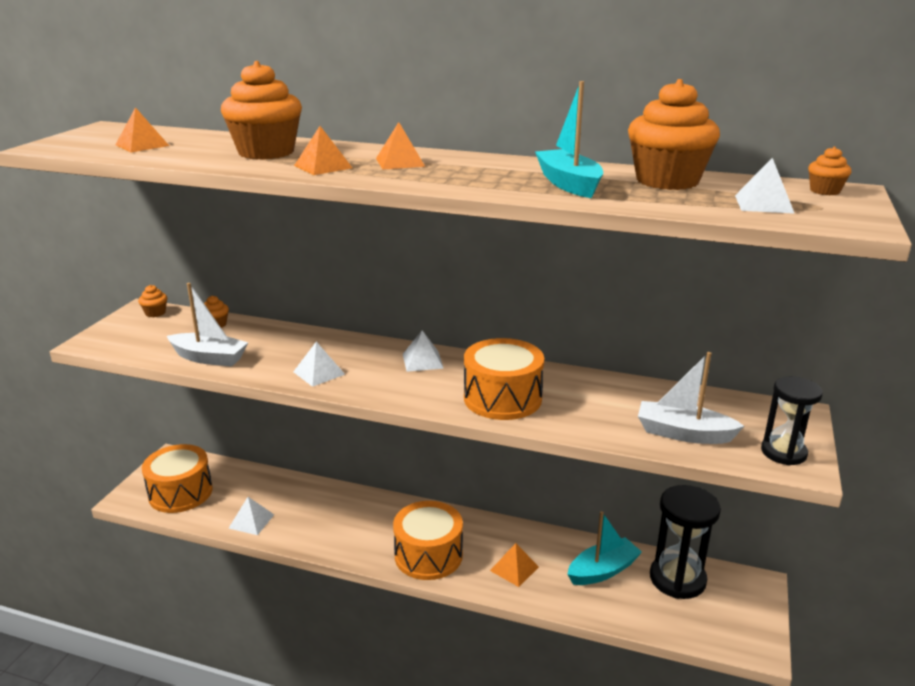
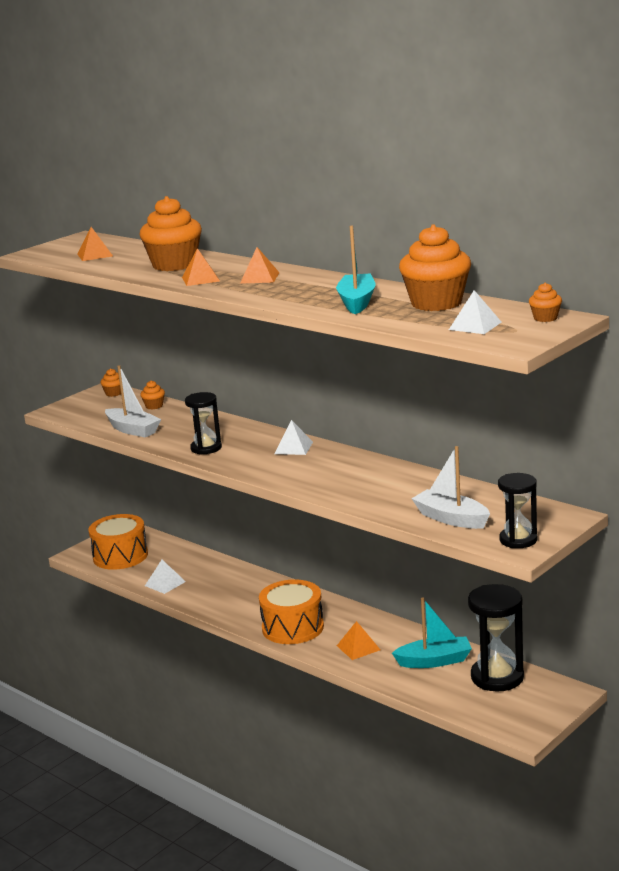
camera: 25 degrees right, 5 degrees down
white pyramid [293,342,345,387] -> black hourglass [185,392,222,455]
orange drum [464,338,544,420] -> none

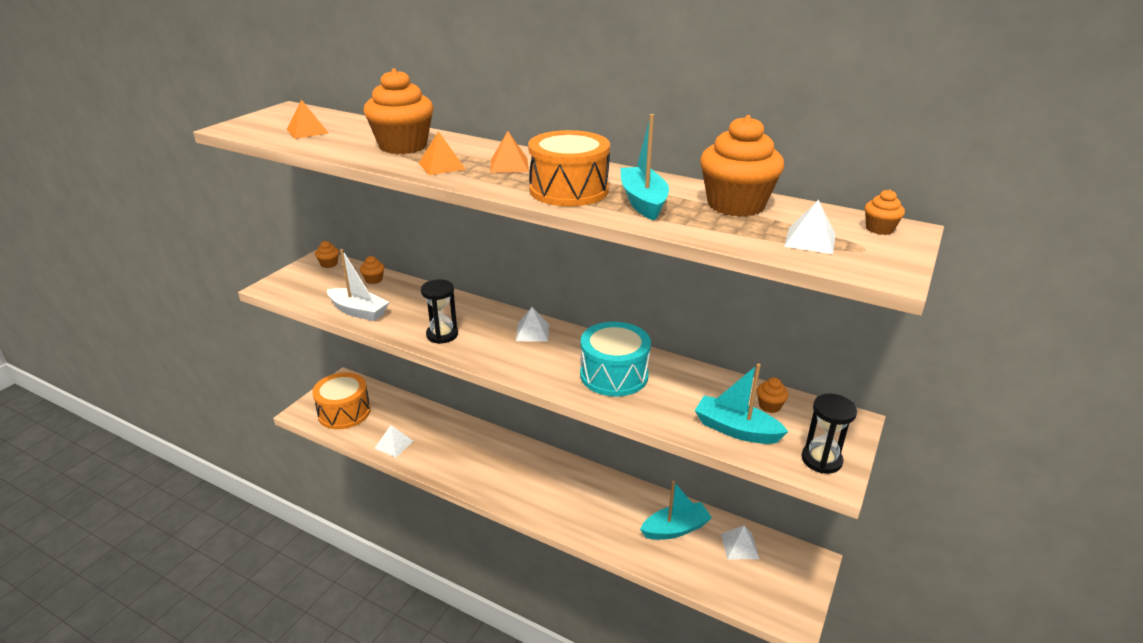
camera: 15 degrees left, 10 degrees up
orange drum [259,579,324,644] -> orange drum moved to [528,130,610,206]
orange pyramid [337,621,380,660] -> none
white boat [411,446,490,529] -> turquoise boat [695,363,788,444]
black hourglass [468,584,524,692] -> white pyramid [721,525,759,560]
none -> turquoise drum [580,322,651,396]
none -> orange cupcake [757,378,788,413]

